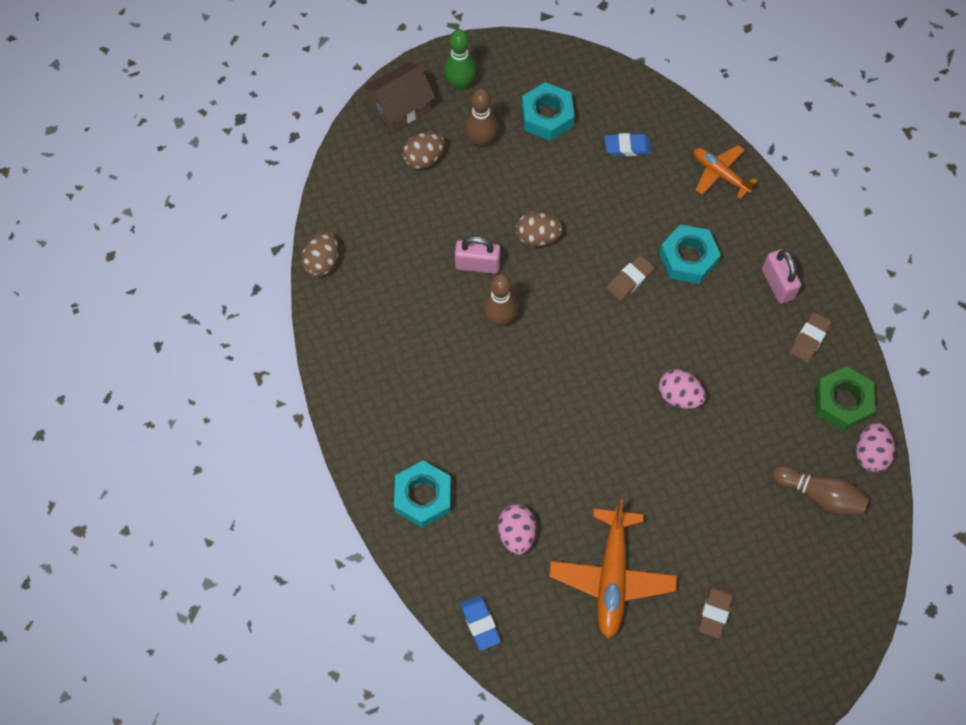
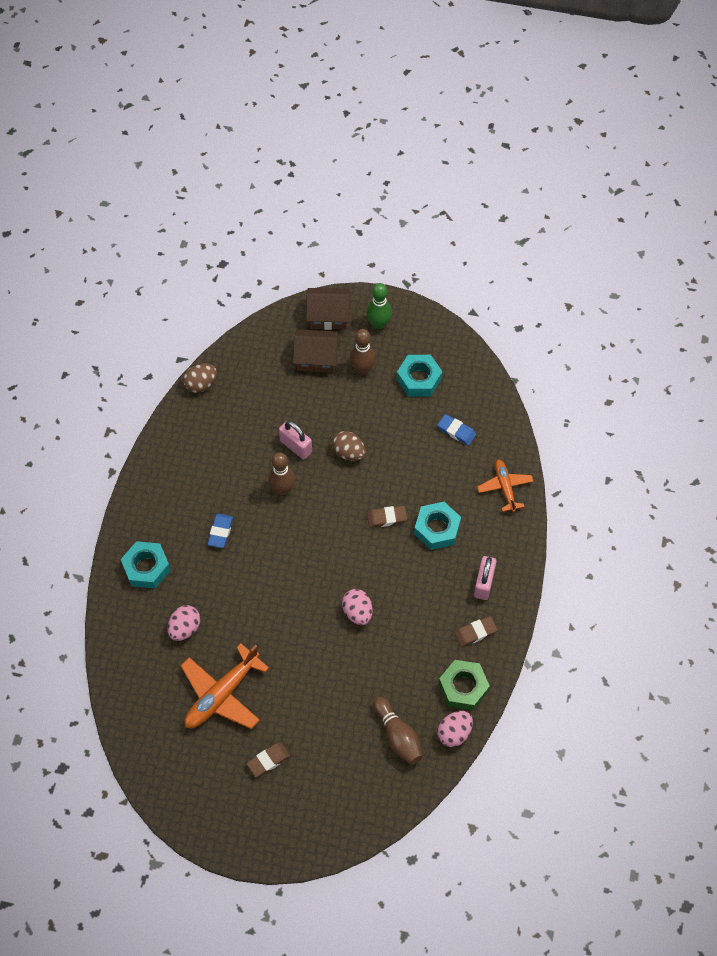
camera: 35 degrees right, 5 degrees down
brown egg [402,132,445,169] -> brown house [293,329,339,373]
blue eraser [460,595,501,651] -> blue eraser moved to [208,514,233,548]

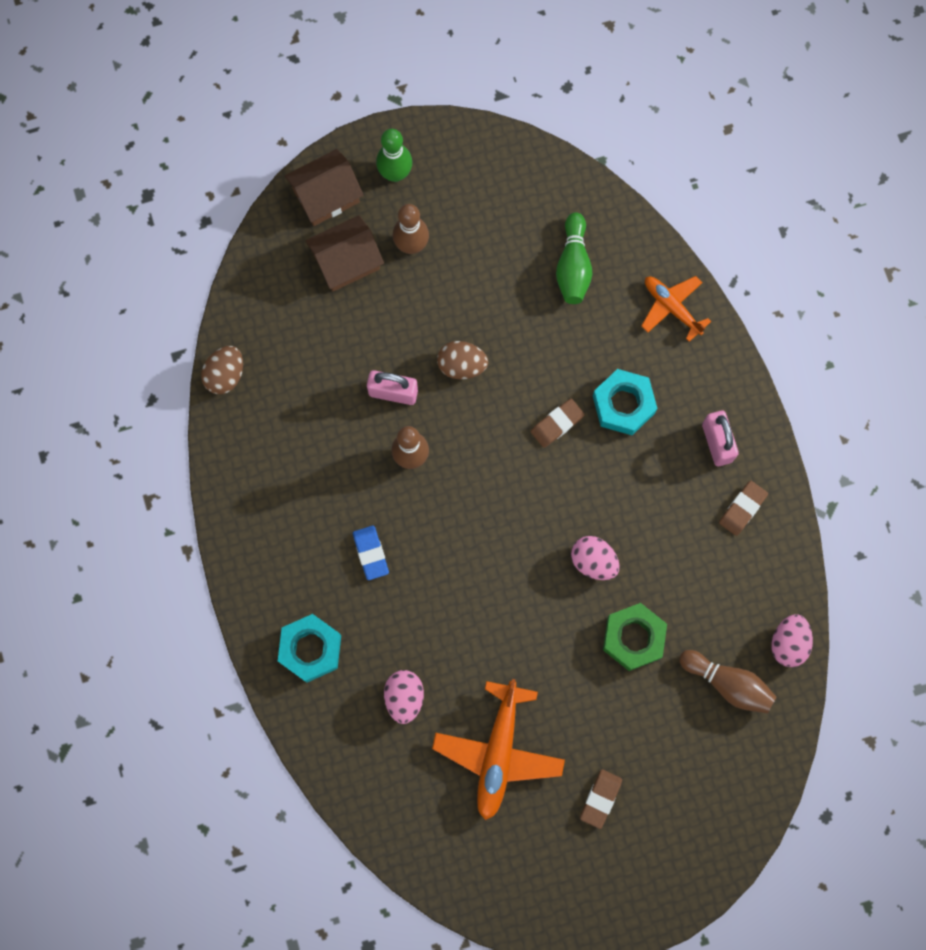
camera: 30 degrees left, 15 degrees up
turquoise nut [397,355,443,396] -> none
blue eraser [437,414,476,446] -> green bowling pin [556,212,592,304]
green nut [439,660,490,710] -> green nut moved to [603,603,667,671]

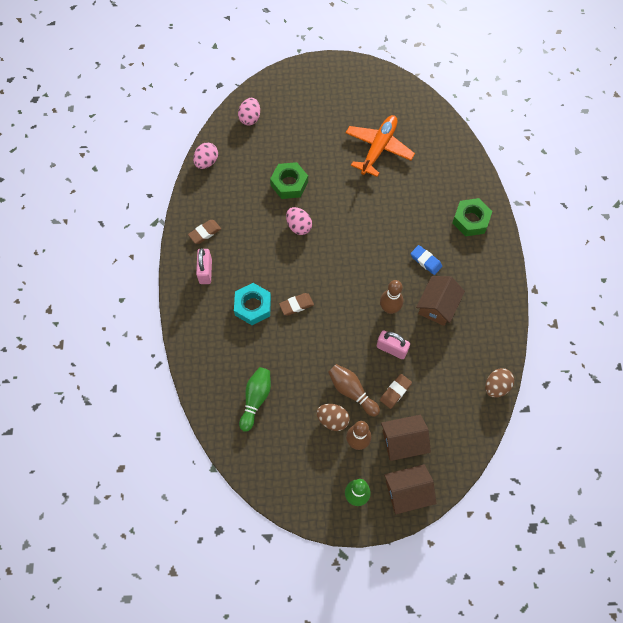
camera: 165 degrees left, 10 degrees down
turquoise nut [278,614,341,683] -> green nut [452,198,492,237]
blue eraser [353,526,389,580] -> blue eraser turned 45 degrees counterclockwise [411,245,442,275]
pink egg [384,670,424,724] -> pink egg moved to [238,98,260,126]
brown egg [437,341,488,379] -> brown egg moved to [316,404,350,431]
brown eraser [580,769,622,829] -> brown eraser moved to [380,374,412,409]
orange plane [641,276,711,342] -> none
brown bowling pin [679,650,776,713] -> brown bowling pin moved to [328,364,380,417]
none -> brown house [416,276,465,326]

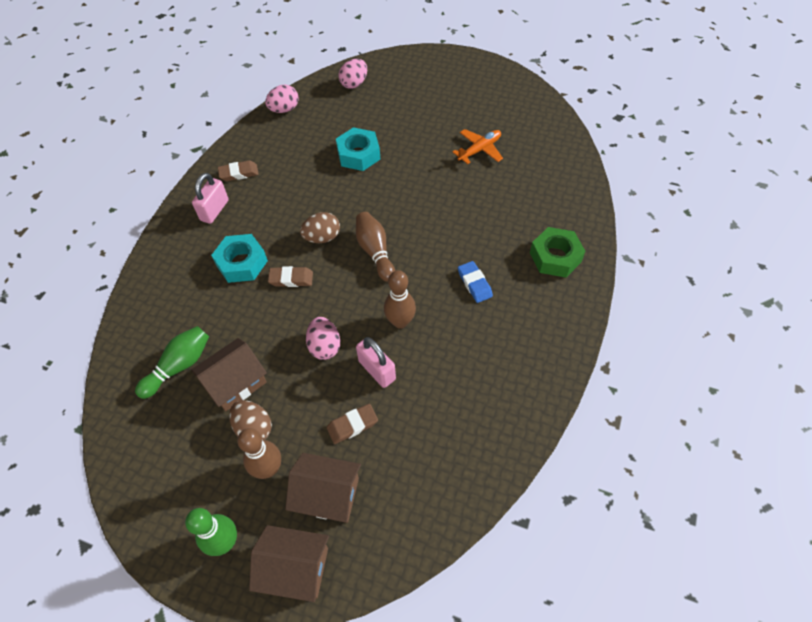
camera: 25 degrees right, 10 degrees down
green nut [270,162,308,199] -> turquoise nut [336,127,380,171]
pink egg [286,207,312,235] -> pink egg moved to [306,317,340,360]
brown bowling pin [328,364,380,417] -> brown bowling pin moved to [356,212,395,282]
orange plane [346,115,415,177] -> orange plane [453,129,503,164], size x0.62
brown house [416,276,465,326] -> brown house moved to [191,338,267,411]
brown egg [485,368,514,398] -> brown egg moved to [300,212,340,243]

